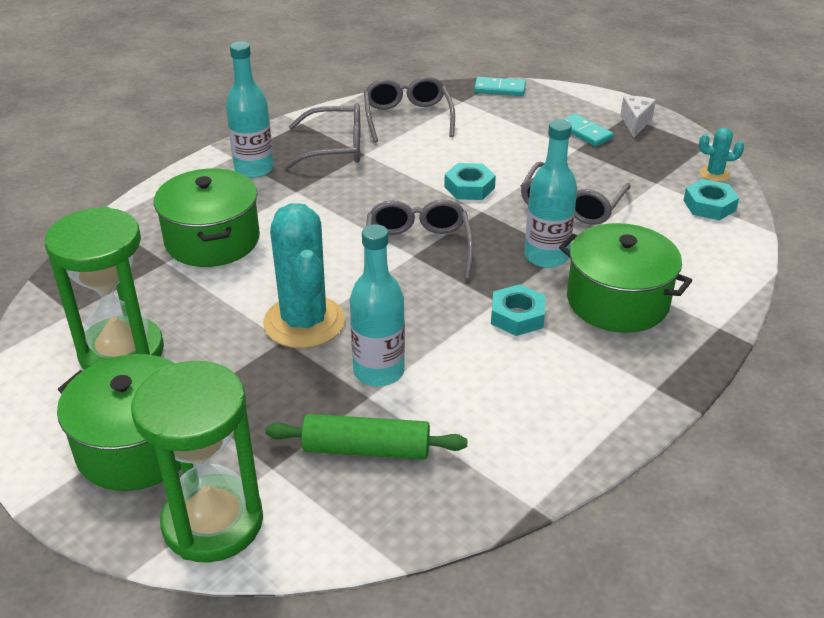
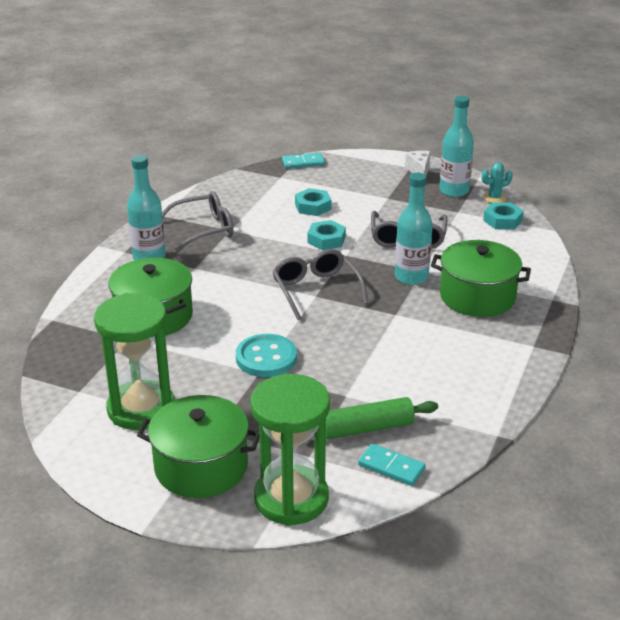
camera: 20 degrees left, 5 degrees down
turquoise cactus [263,203,345,348] -> turquoise button [236,334,297,377]
turquoise bottle [350,224,405,386] -> turquoise bottle moved to [439,96,474,197]
grey glasses [364,76,455,143] -> none
turquoise nut [491,284,545,336] -> turquoise nut moved to [295,188,332,216]
turquoise domino [562,114,614,146] -> turquoise domino moved to [358,443,426,486]

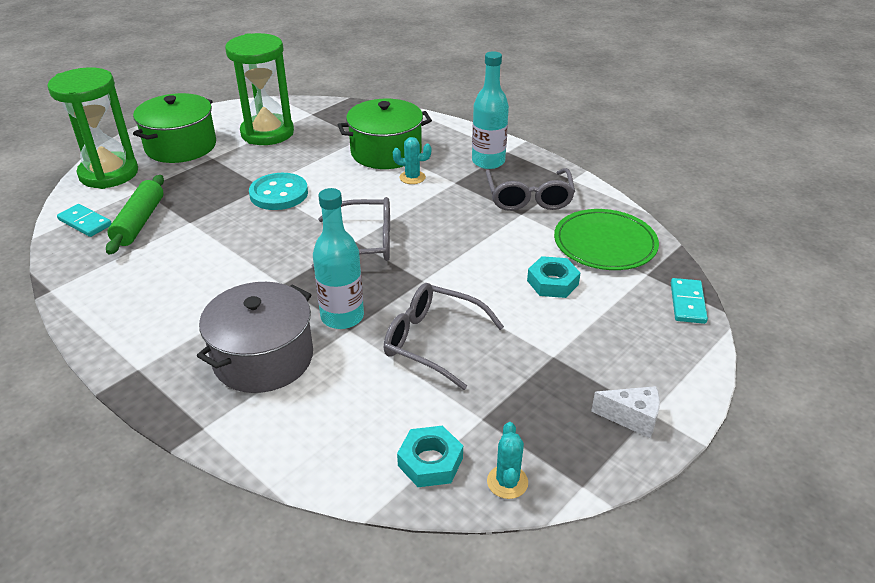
camera: 110 degrees right, 5 degrees up
turquoise nut [307,220,346,250] -> none
turquoise domino [358,443,426,486] -> turquoise domino turned 75 degrees clockwise [57,204,112,237]
green pot [431,240,531,317] -> grey pot [197,282,313,393]
turquoise bottle [439,96,474,197] -> none
none -> turquoise cactus [393,137,431,184]
none -> green plate [554,209,659,270]

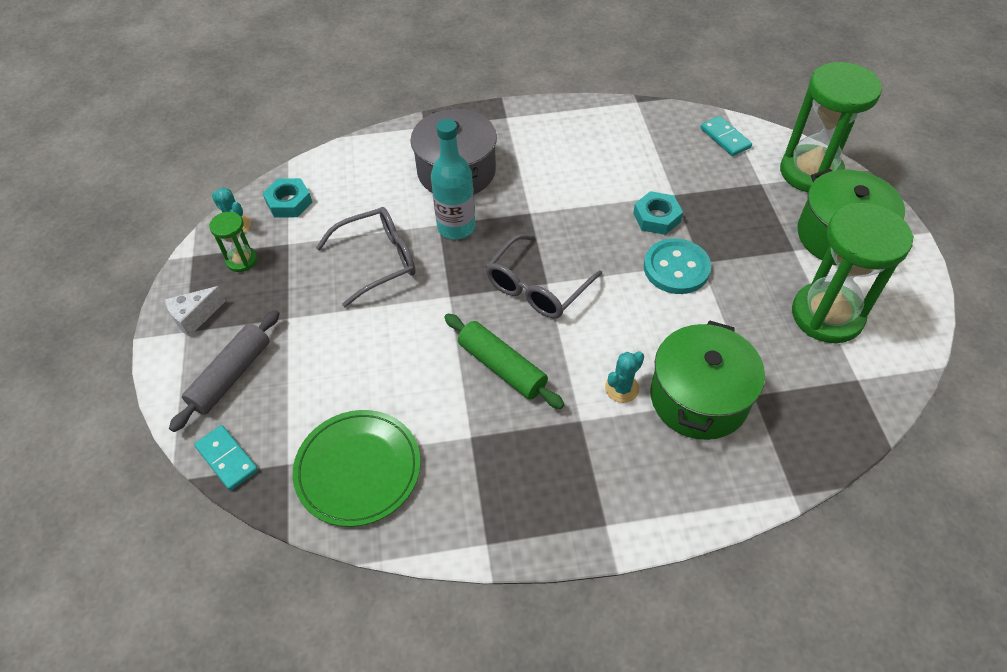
camera: 130 degrees right, 15 degrees up
turquoise domino [57,204,112,237] -> turquoise domino turned 75 degrees clockwise [700,116,752,156]
green rolling pin [106,175,164,255] -> green rolling pin moved to [444,314,564,409]
turquoise bottle [472,51,509,169] -> none
grey glasses [486,168,575,211] -> none
turquoise nut [527,256,580,298] -> turquoise nut moved to [633,191,683,235]
none -> grey rolling pin [169,310,280,432]
none -> green hourglass [209,212,257,272]

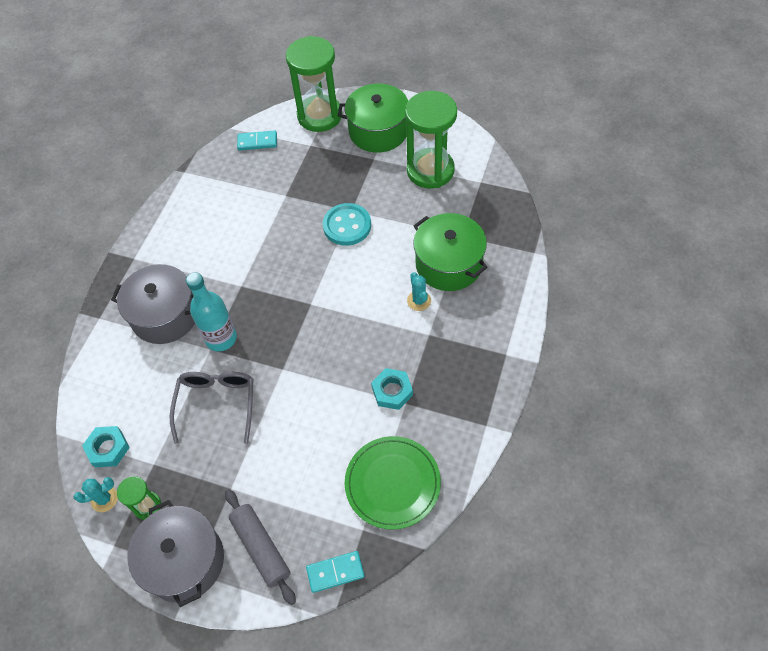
camera: 60 degrees left, 5 degrees up
white cheese [165,286,226,337] -> grey pot [127,500,224,607]
green rolling pin [444,314,564,409] -> none
grey glasses [486,234,602,318] -> none
turquoise nut [633,191,683,235] -> turquoise nut moved to [371,368,413,410]

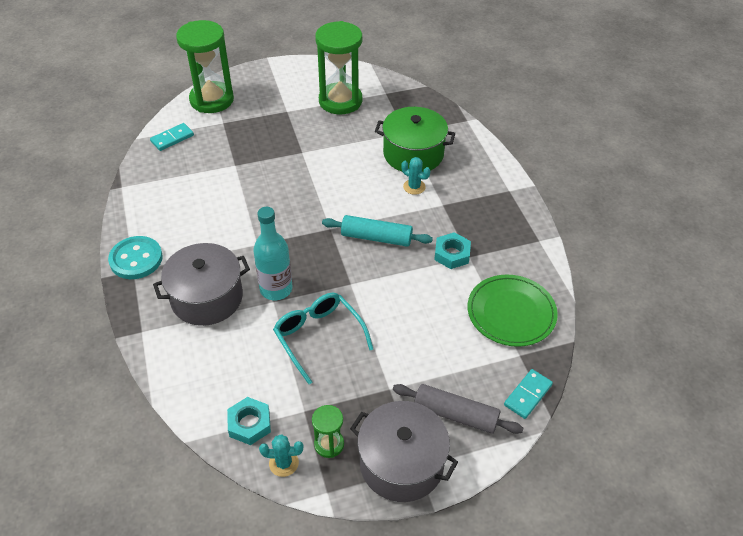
camera: 40 degrees left, 10 degrees down
turquoise cactus [73,477,118,512] -> turquoise cactus turned 60 degrees clockwise [259,434,303,477]
grey glasses [170,372,254,444] -> turquoise glasses [273,293,373,384]
turquoise button [323,203,371,246] -> turquoise button moved to [108,236,163,279]
green pot [338,83,408,153] -> none
none -> turquoise rolling pin [322,215,433,247]

